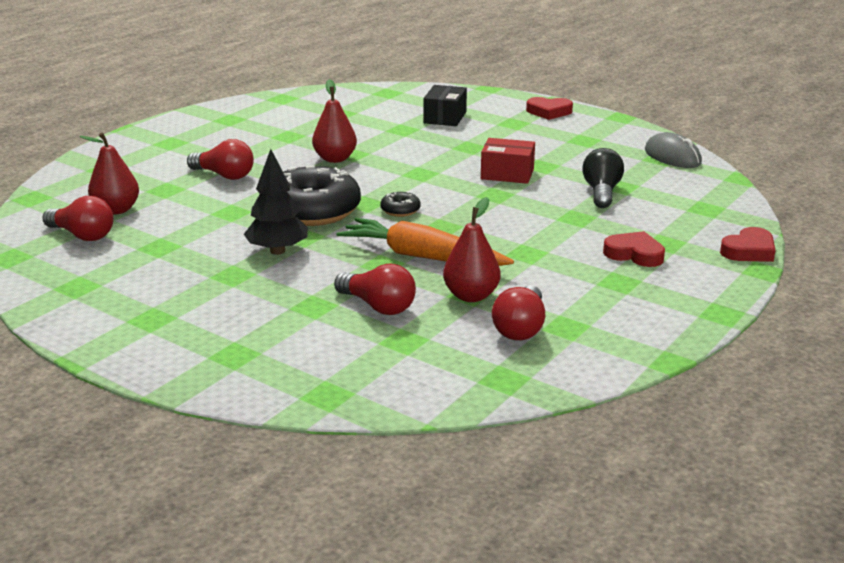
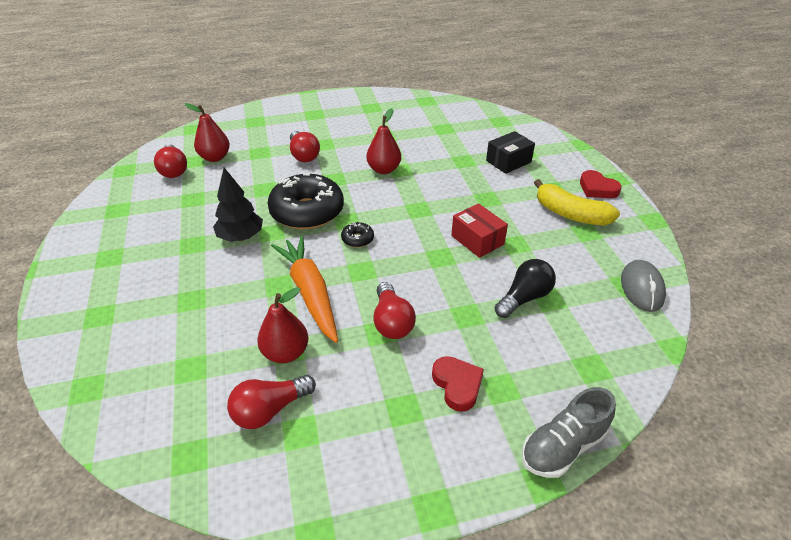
camera: 40 degrees right, 15 degrees up
red light bulb [334,264,416,315] -> red light bulb moved to [373,282,416,339]
red heart [720,227,776,262] -> grey shoe [522,387,616,478]
none -> yellow banana [534,179,620,225]

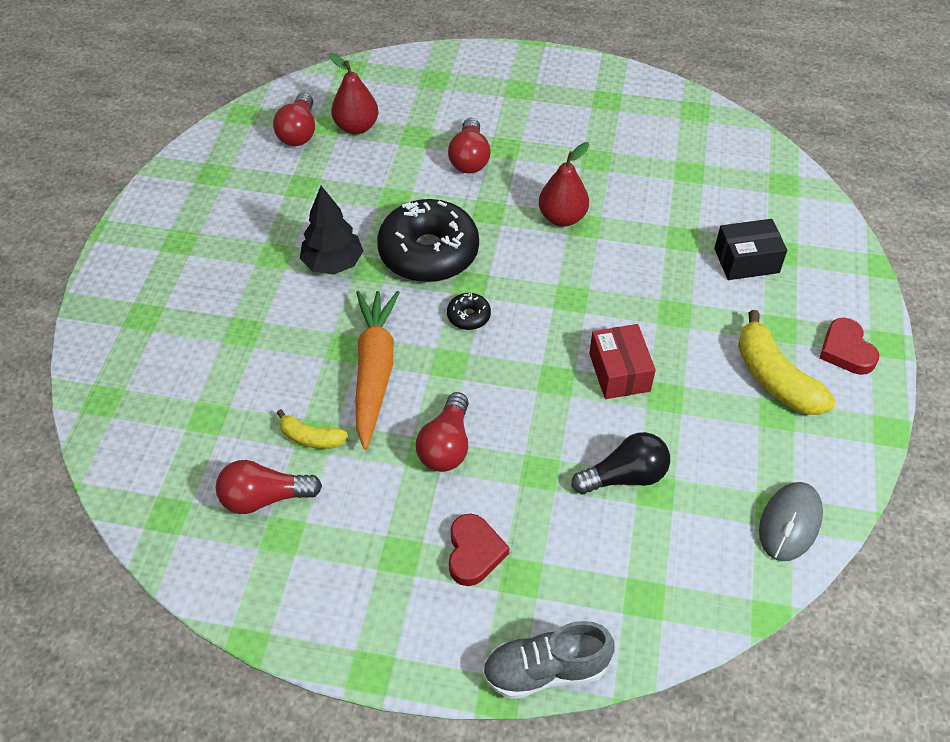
camera: 25 degrees right, 10 degrees up
red pear [257,287,309,363] -> yellow banana [277,409,348,449]

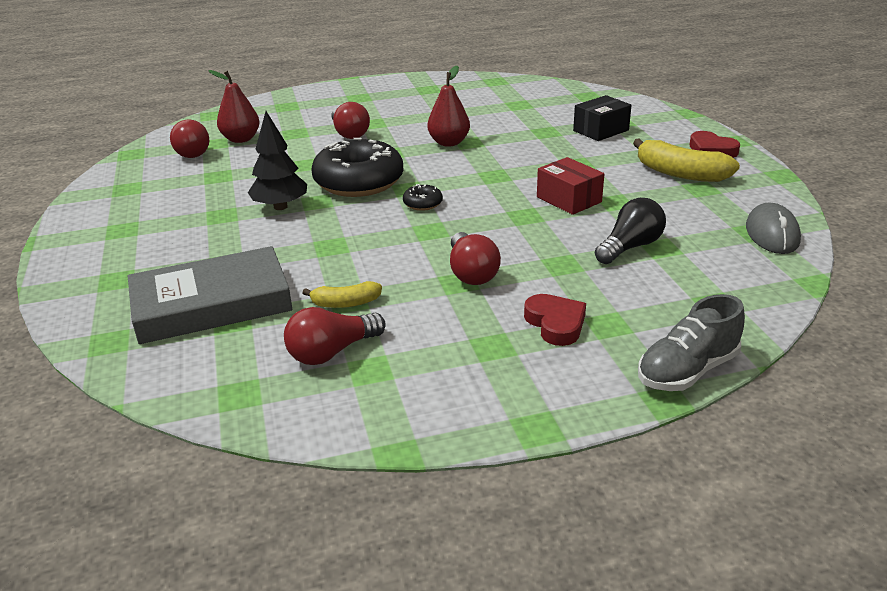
camera: 25 degrees left, 20 degrees down
orange carrot [355,291,400,450] -> none
none -> grey book [128,246,292,344]

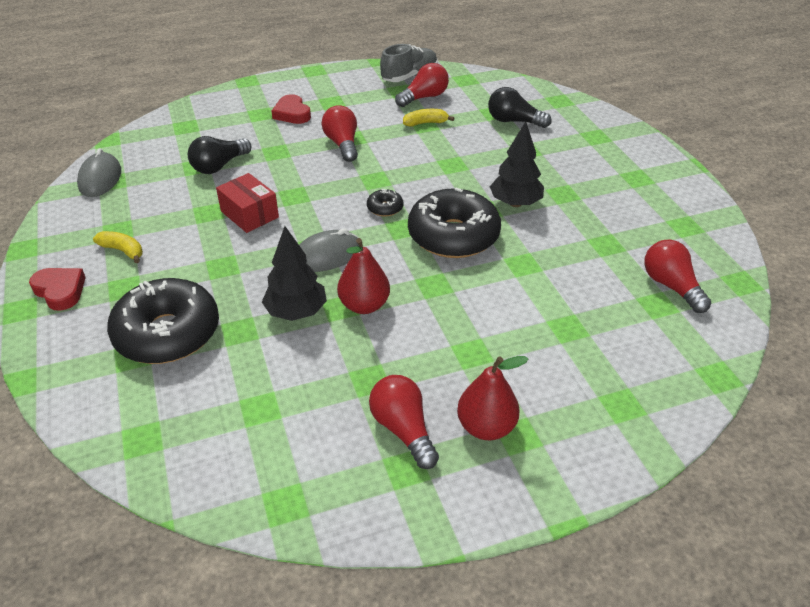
camera: 175 degrees right, 10 degrees up
grey book [128,246,292,344] -> black light bulb [488,87,551,128]
red pear [208,70,259,143] -> red pear moved to [457,356,528,440]
red light bulb [331,102,370,139] -> red light bulb moved to [369,375,439,469]
black box [573,95,632,141] -> black donut [107,278,219,364]
yellow banana [633,138,740,182] -> yellow banana [93,231,143,263], size x0.56
grey shoe [638,294,745,391] -> grey shoe moved to [380,44,438,82]
none -> black tree [262,226,327,321]
none -> grey mouse [299,228,359,272]

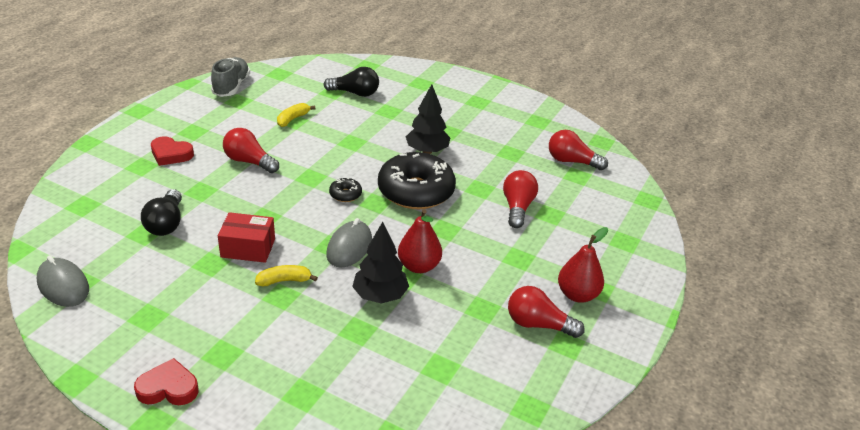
camera: 45 degrees left, 5 degrees down
yellow banana [93,231,143,263] -> yellow banana moved to [255,265,318,286]
black donut [107,278,219,364] -> none
red light bulb [395,63,449,107] -> red light bulb moved to [503,170,538,228]
black light bulb [488,87,551,128] -> black light bulb turned 150 degrees counterclockwise [324,67,379,97]

